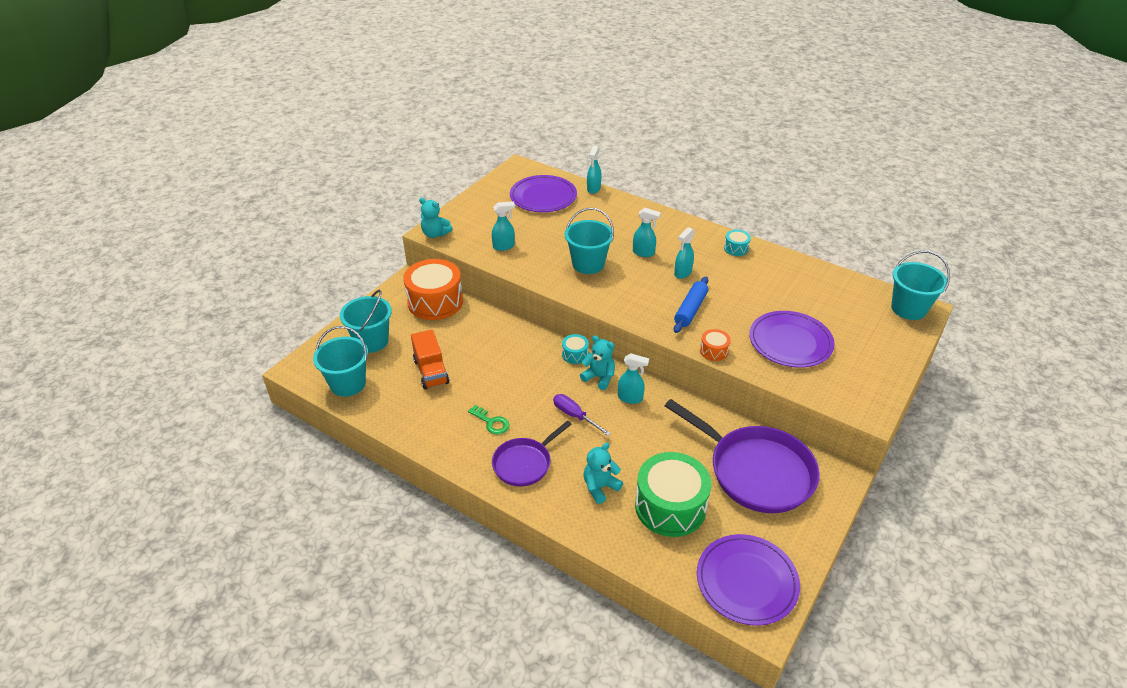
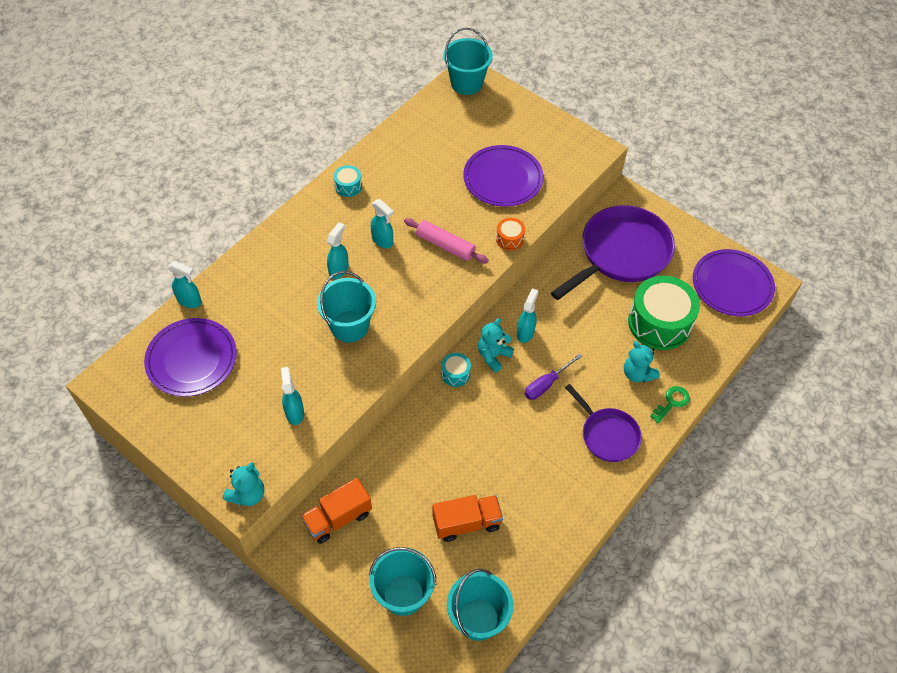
camera: 85 degrees left, 15 degrees up
orange drum [403,259,463,320] -> orange truck [301,478,372,544]
green key [468,405,510,435] -> green key moved to [650,386,690,423]
blue rolling pin [674,277,708,333] -> pink rolling pin [404,218,489,263]

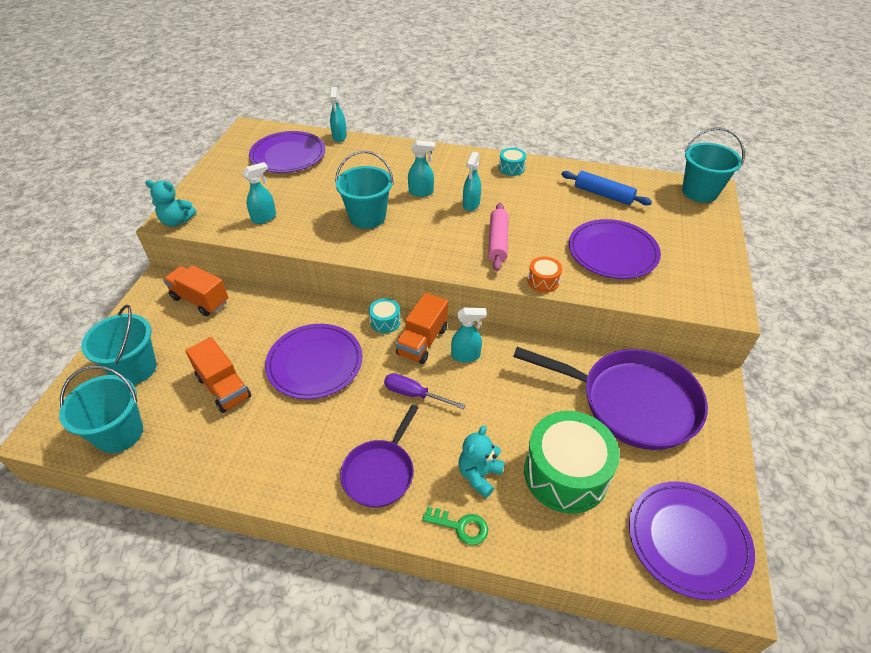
camera: 65 degrees right, 10 degrees down
turquoise teddy bear [478,318,514,372] -> orange truck [395,293,448,364]
none -> purple plate [265,324,362,399]
none -> blue rolling pin [561,171,652,205]

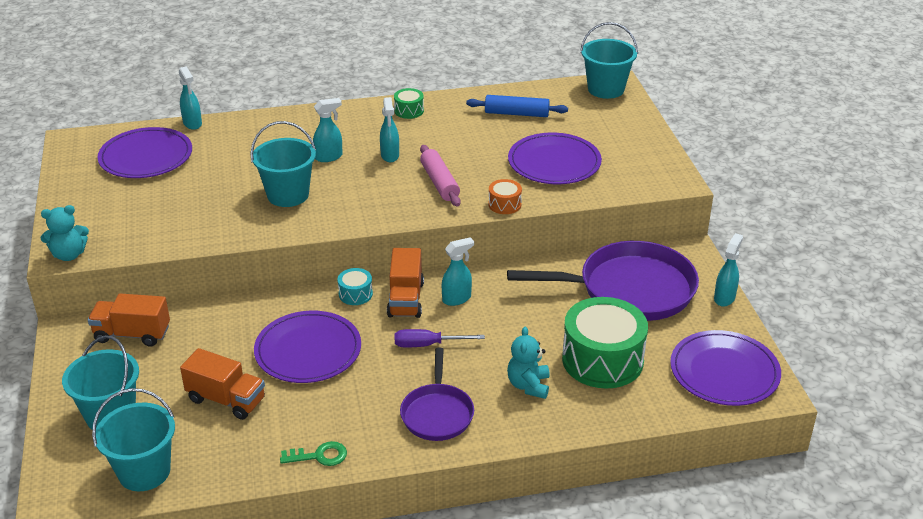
camera: 25 degrees left, 10 degrees down
turquoise spray bottle [242,162,276,224] -> turquoise spray bottle moved to [714,233,743,307]
green key [422,507,488,545] -> green key moved to [280,441,347,466]
turquoise drum [499,148,526,176] -> green drum [394,88,424,119]

